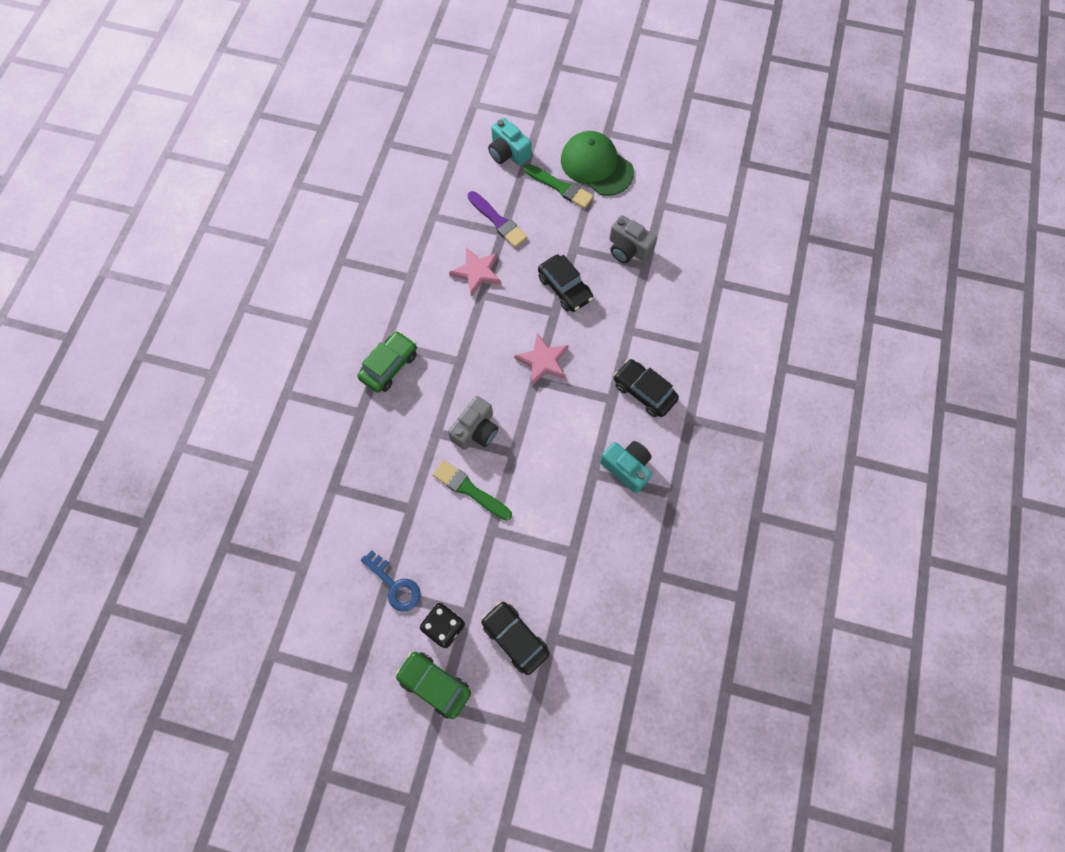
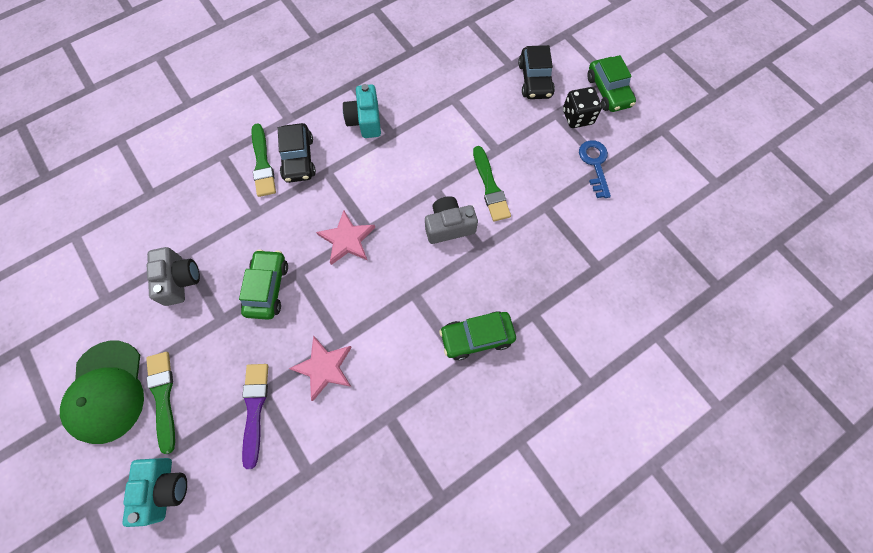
camera: 140 degrees left, 0 degrees up
black car [538,254,593,312] -> green car [239,249,288,319]
none -> green brush [251,123,276,197]

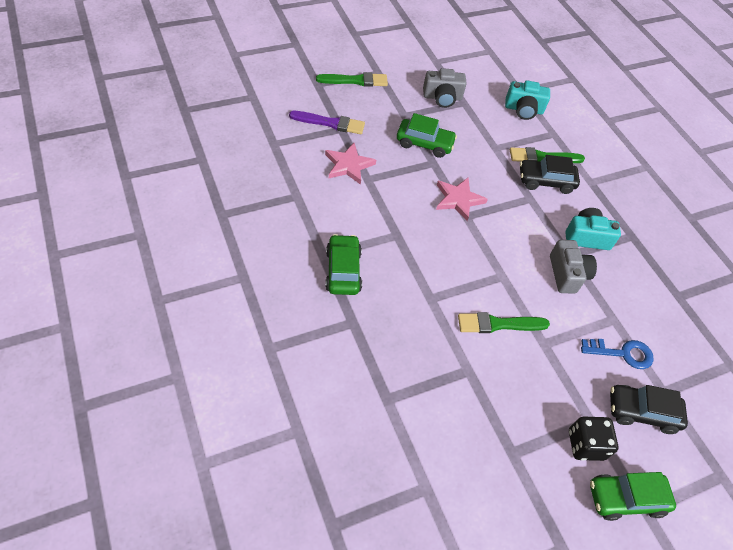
camera: 95 degrees right, 15 degrees down
green cap [60,341,144,444] -> none
turquoise camera [122,458,187,527] -> turquoise camera moved to [505,80,550,120]
grey camera [425,196,478,244] -> grey camera moved to [550,240,597,293]
blue key [579,140,611,198] -> blue key moved to [581,339,653,369]

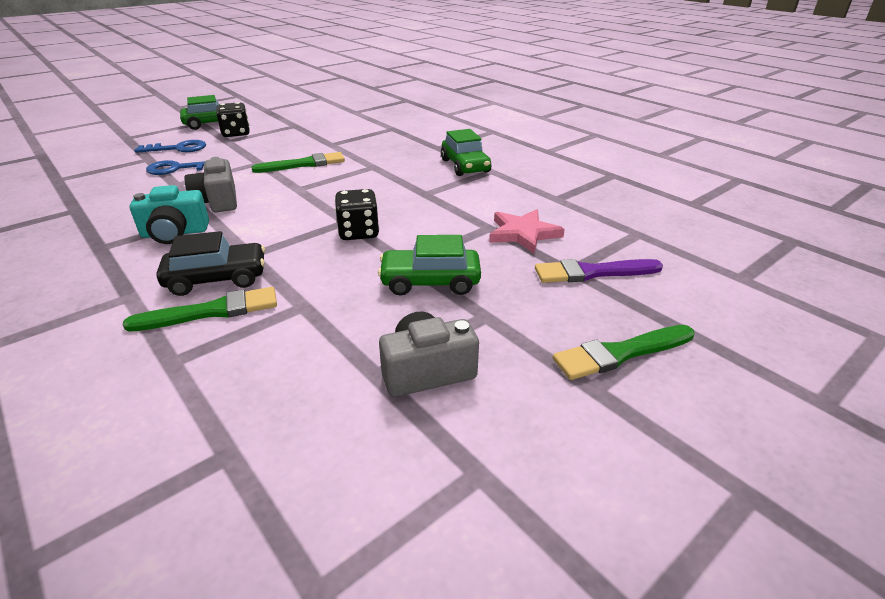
camera: 170 degrees right, 20 degrees down
pink star [436,178,488,221] -> black dice [335,189,379,240]
turquoise camera [505,80,550,120] -> none
black car [610,385,688,434] -> blue key [134,140,206,153]

